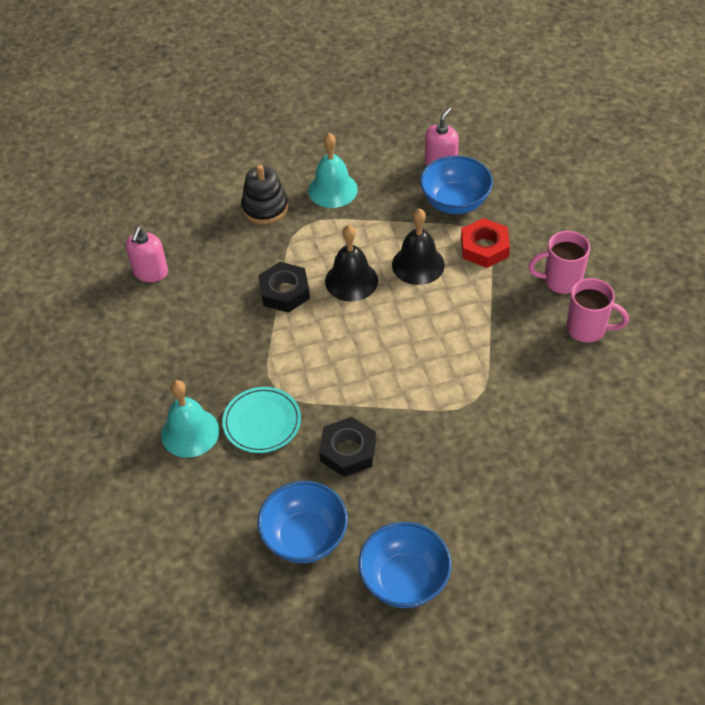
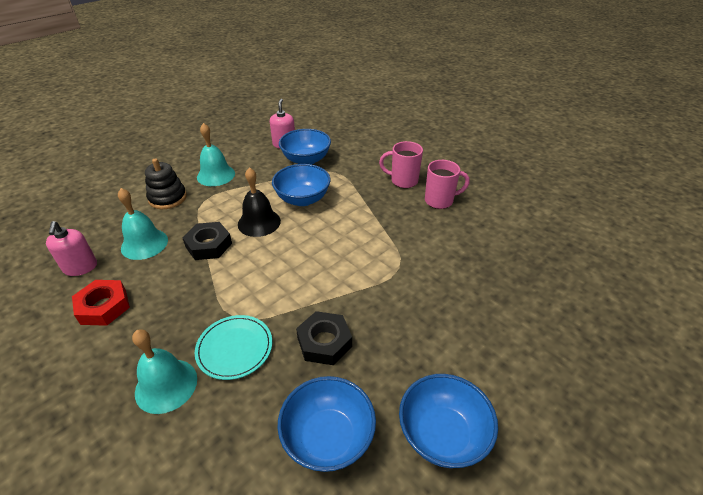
camera: 30 degrees left, 10 degrees down
black bell [392,208,445,285] -> blue bowl [272,164,331,206]
red nut [461,218,510,268] -> red nut moved to [72,280,130,326]
pink mug [528,231,590,294] -> pink mug turned 45 degrees clockwise [379,141,423,188]
none -> turquoise bell [118,188,168,260]

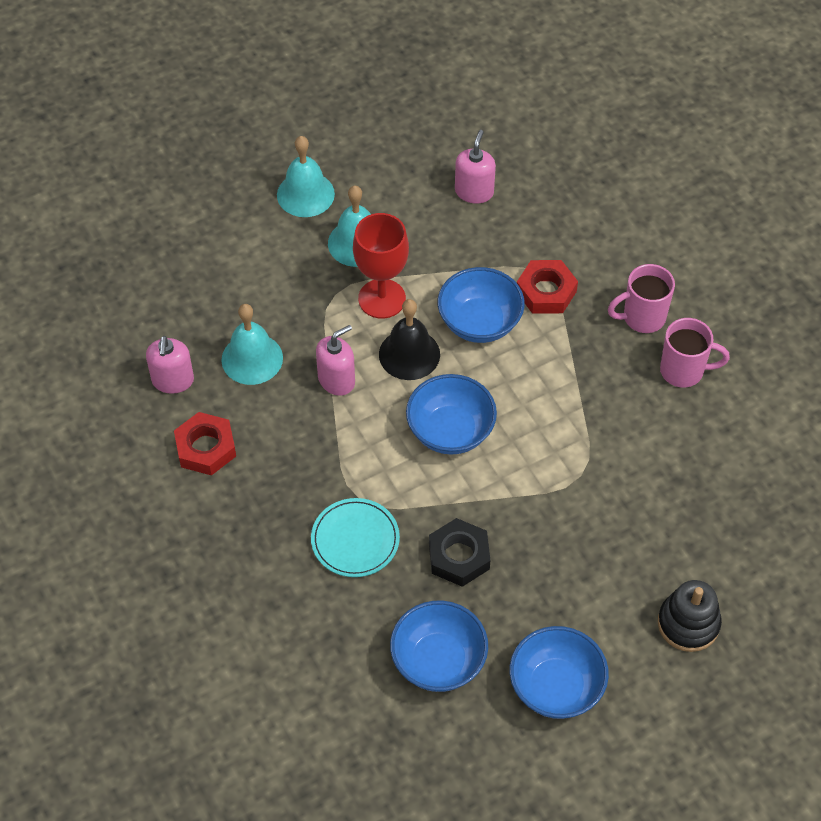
camera: 15 degrees right, 15 degrees up
turquoise bell [132,329,197,414] -> turquoise bell moved to [277,136,335,217]
black stacking toy [145,158,187,209] -> black stacking toy moved to [658,580,722,652]
black nut [182,222,232,260] -> pink soap dispenser [316,325,355,396]
blue bowl [279,129,331,164] -> blue bowl moved to [406,374,497,455]
pink mug [379,141,423,188] -> pink mug turned 45 degrees counterclockwise [608,264,675,333]
none -> red goblet [353,213,409,319]
none -> red nut [517,260,578,314]

